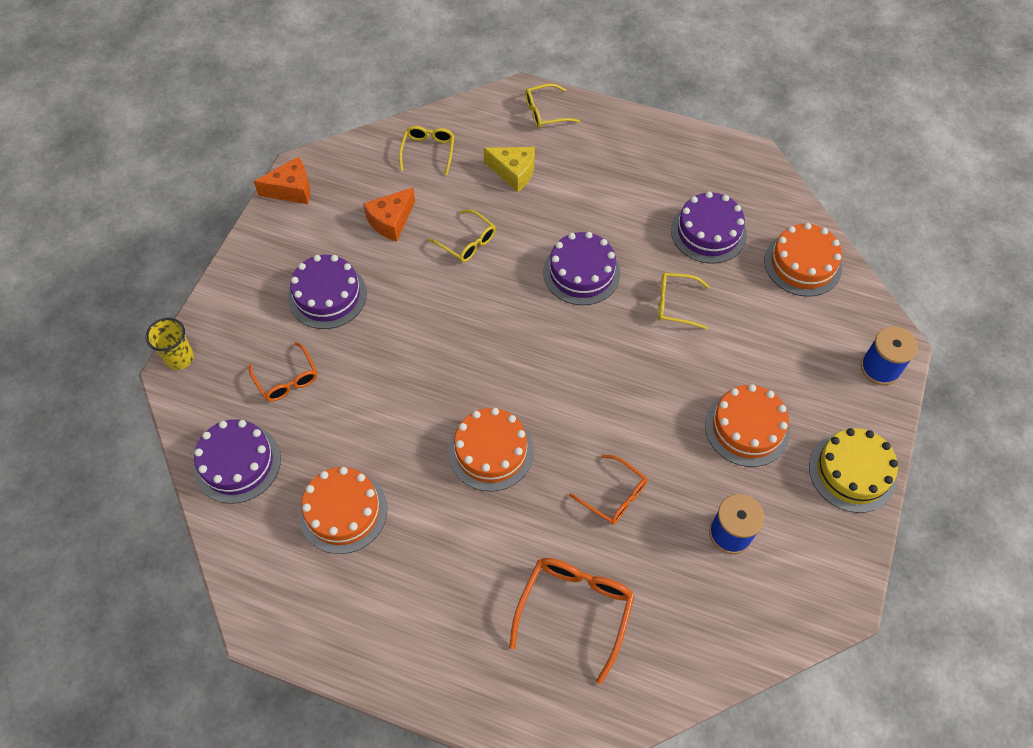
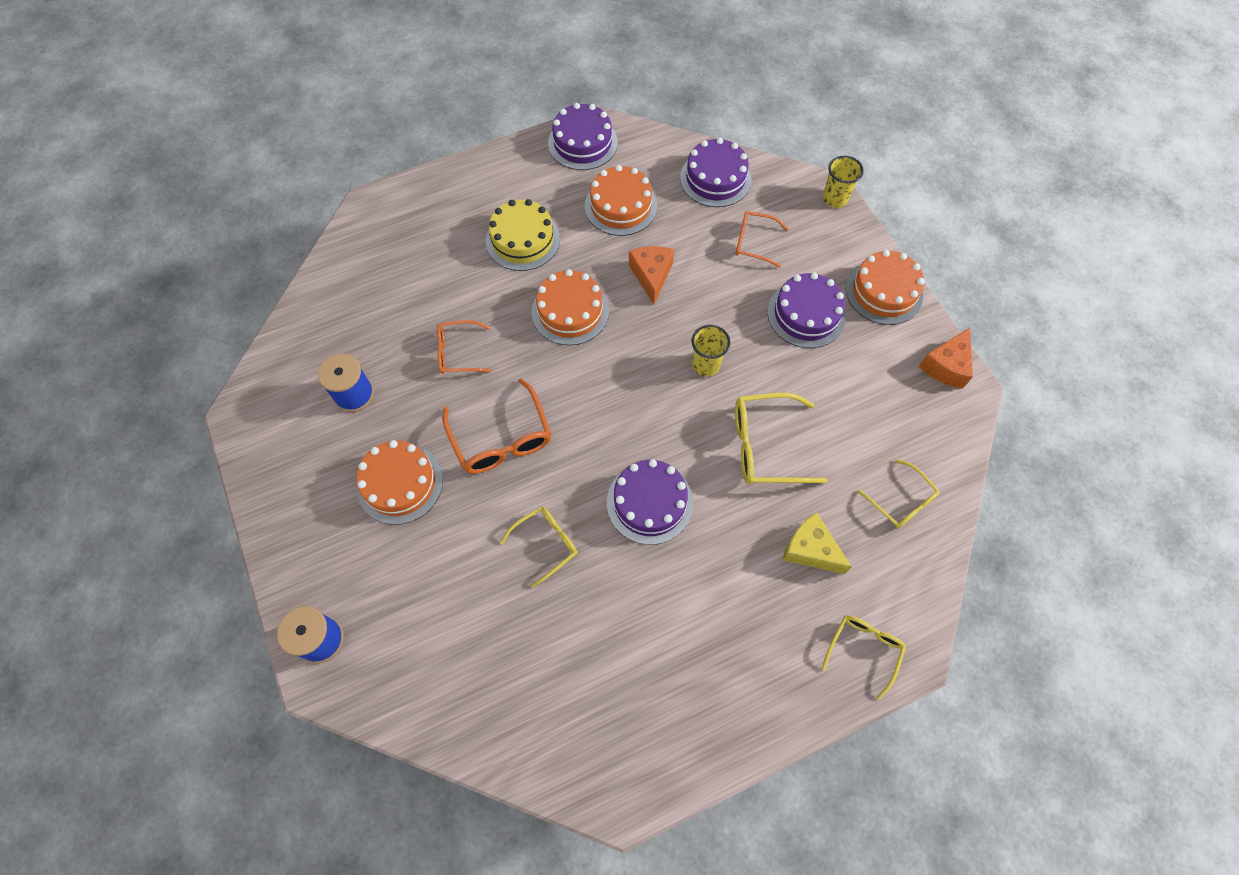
camera: 135 degrees right, 5 degrees up
orange cheese [363,187,415,242] -> orange cheese moved to [629,246,674,304]
yellow glasses [428,209,496,262] -> yellow glasses [735,393,828,484], size x1.57
yellow cheese [483,147,535,192] -> yellow cheese turned 60 degrees clockwise [782,512,852,574]
orange glasses [509,558,635,684] -> orange glasses moved to [443,378,551,474]
purple cake [671,192,747,264] -> purple cake moved to [548,103,618,170]
orange cake [764,223,842,297] -> orange cake moved to [846,250,925,325]
yellow cake [809,428,898,513] -> yellow cake moved to [486,199,560,271]
none -> yellow cup [691,325,730,377]

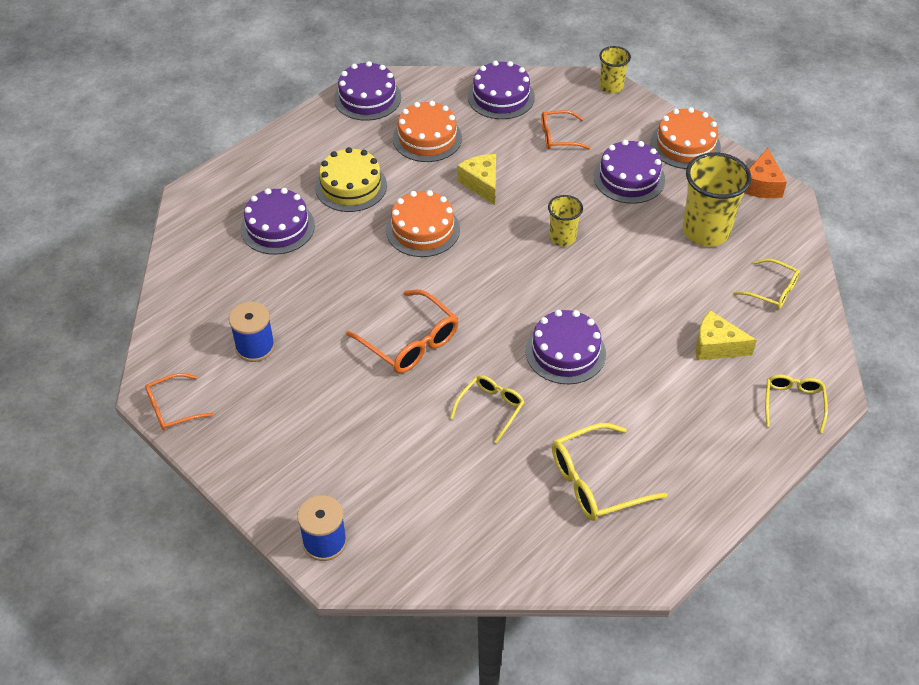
camera: 20 degrees left, 15 degrees down
orange cake [356,440,443,525] -> none
orange glasses [437,320,492,374] -> orange glasses moved to [145,373,214,431]
orange cheese [629,246,674,304] -> yellow cheese [457,154,496,205]
yellow glasses [735,393,828,484] -> yellow glasses moved to [552,423,668,521]
none -> purple cake [241,188,315,255]
none -> yellow cup [682,152,751,247]

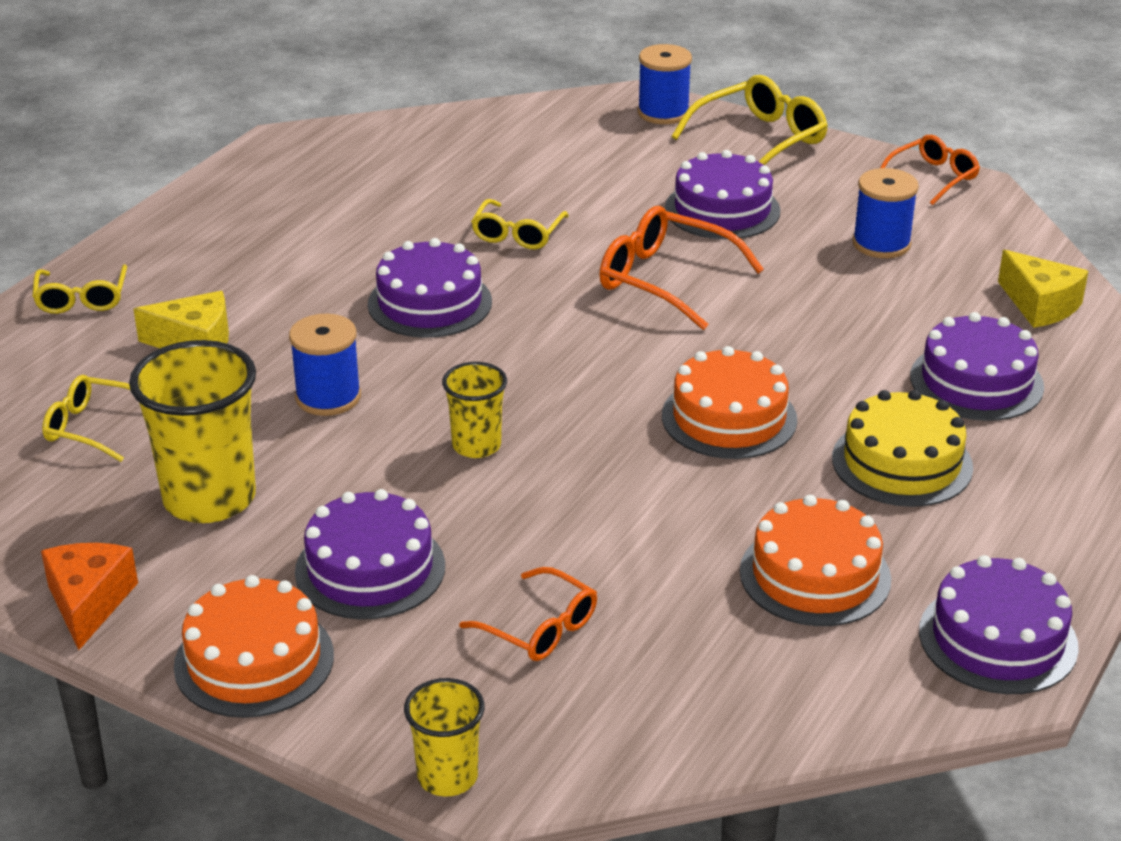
camera: 165 degrees right, 15 degrees down
yellow cheese [457,154,496,205] -> yellow cheese moved to [998,250,1088,328]
purple cake [468,61,535,119] -> purple cake moved to [665,150,781,240]
orange glasses [541,110,591,150] -> orange glasses turned 60 degrees clockwise [459,567,597,661]
yellow glasses [552,423,668,521] -> yellow glasses moved to [672,75,828,165]
none -> blue spool [289,314,361,416]

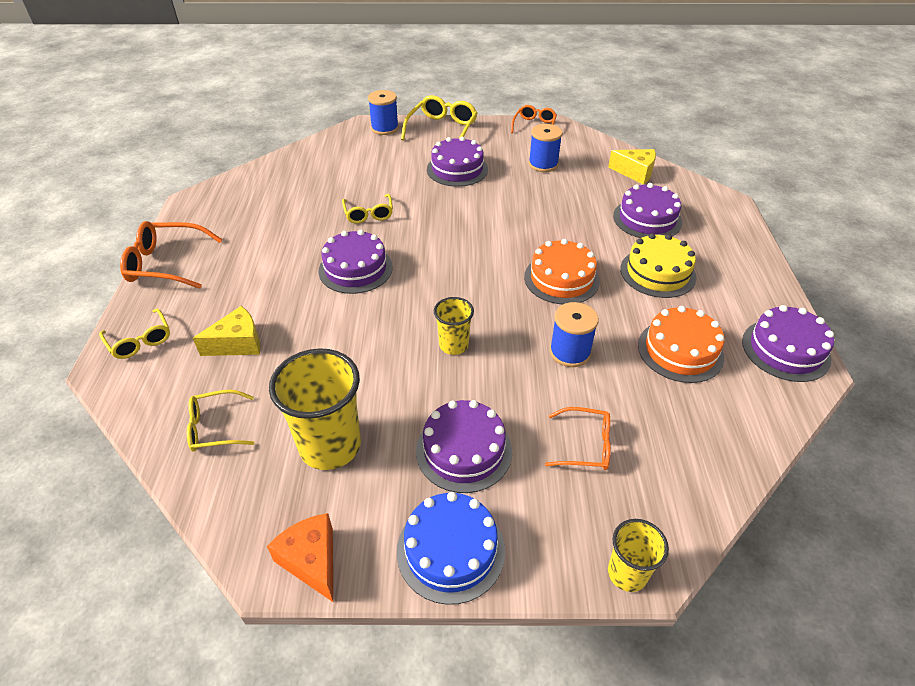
camera: 30 degrees left, 10 degrees up
orange cake [174,575,334,718] -> blue cake [397,492,505,605]
blue spool [289,314,361,416] -> blue spool moved to [550,302,599,367]
orange glasses [599,206,764,330] -> orange glasses moved to [120,221,223,289]

